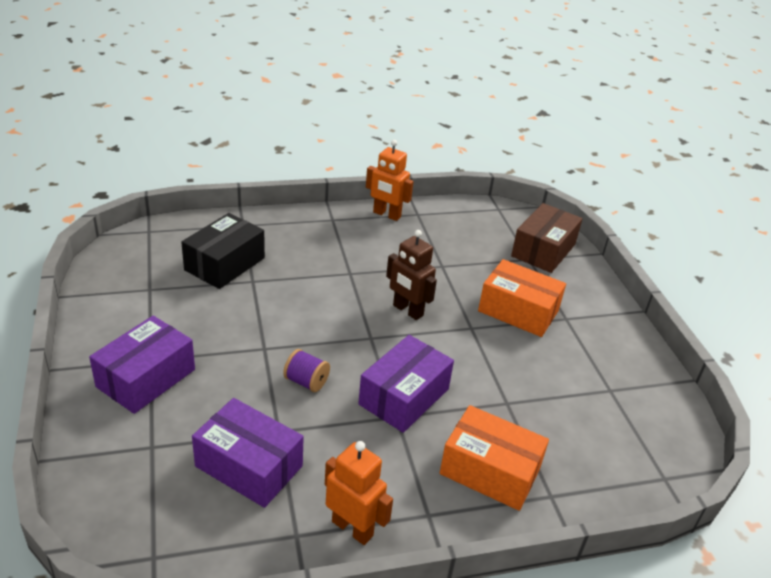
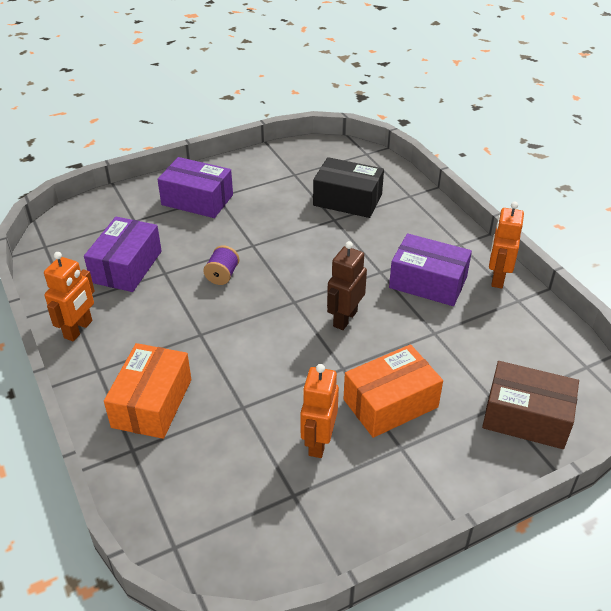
camera: 80 degrees right, 5 degrees up
purple box [358,335,454,433] -> purple box moved to [389,233,472,306]
orange box [478,259,566,337] -> orange box turned 45 degrees clockwise [343,344,443,438]
none -> orange robot [300,364,339,458]

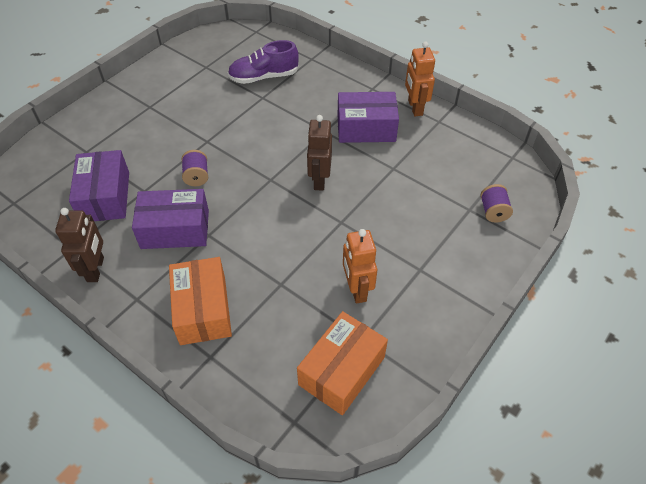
camera: 25 degrees left, 10 degrees up
orange robot [44,252,95,341] -> brown robot [55,208,104,282]
purple box [157,157,233,218] -> purple box moved to [132,189,209,249]
black box [313,157,384,218] -> purple shoe [228,40,299,84]
orange box [343,344,443,438] -> orange box moved to [297,311,388,415]
brown box [482,361,579,449] -> purple spool [480,184,513,222]

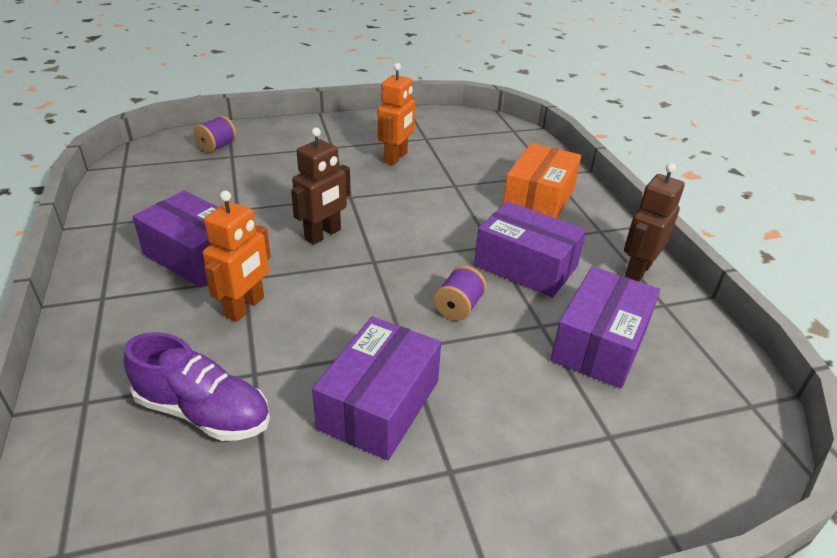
camera: 145 degrees left, 15 degrees down
orange box [297,311,388,415] -> none
orange robot [405,42,435,116] -> orange robot moved to [203,191,271,322]
none -> purple box [312,316,441,460]

